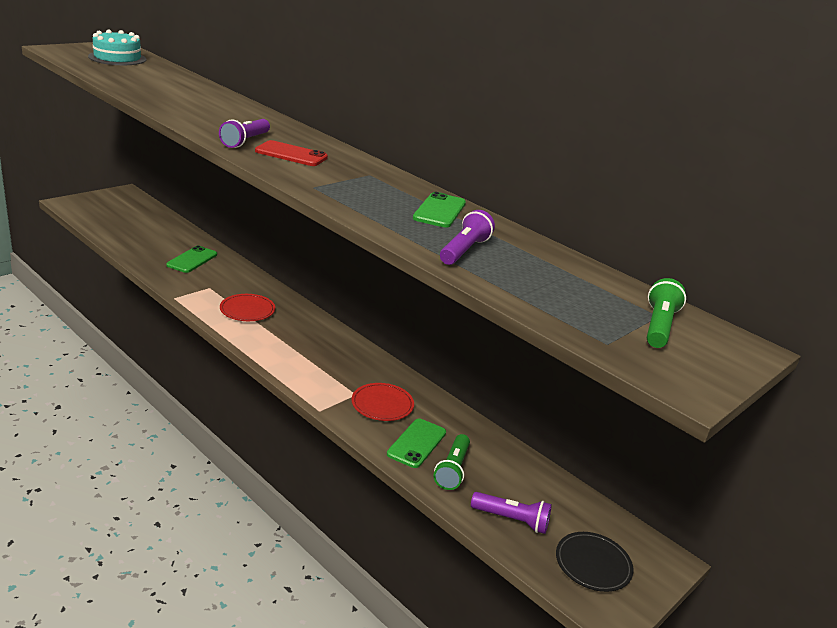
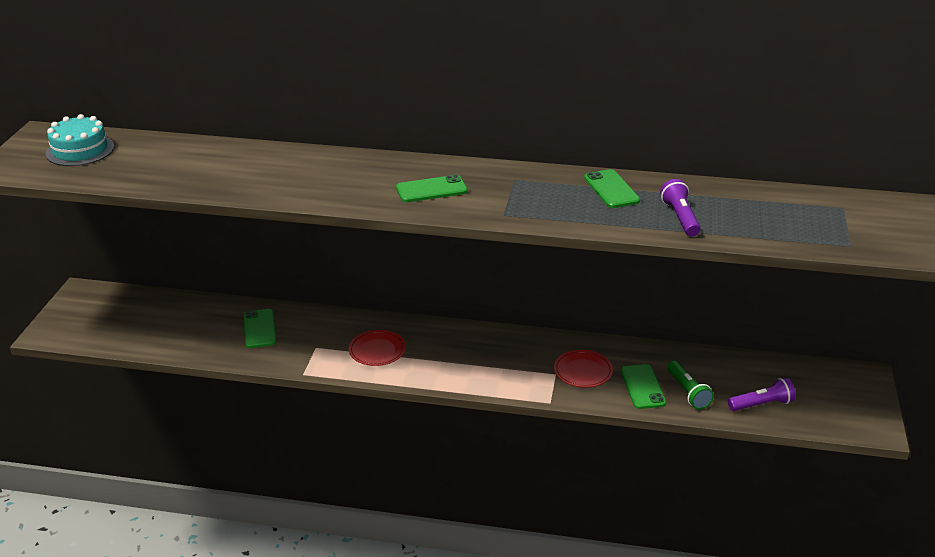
camera: 30 degrees left, 5 degrees up
purple flashlight [219,119,270,148] -> none
red phone [255,140,328,166] -> green phone [396,175,468,202]
black plate [556,532,634,592] -> none
green flashlight [647,278,686,348] -> none

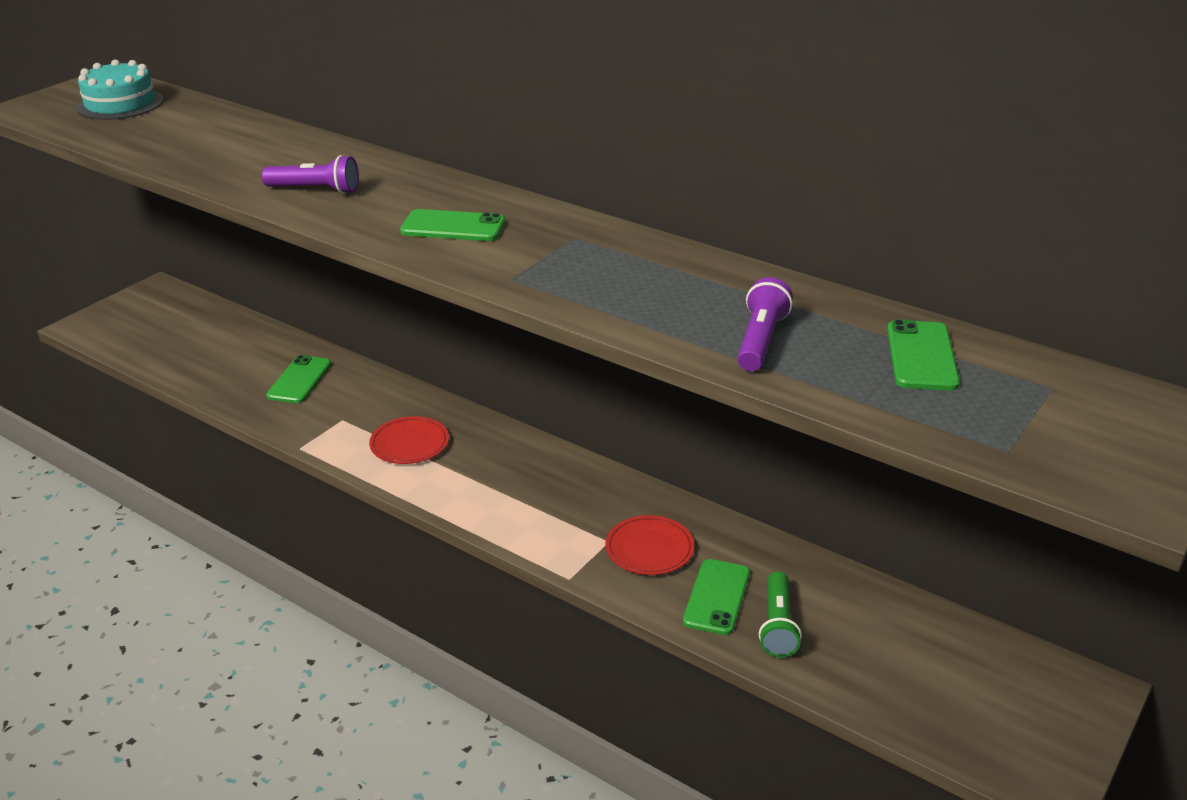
camera: 25 degrees right, 0 degrees up
green phone [584,169,640,208] -> green phone moved to [887,319,960,391]
purple flashlight [728,377,796,411] -> purple flashlight moved to [262,155,359,194]

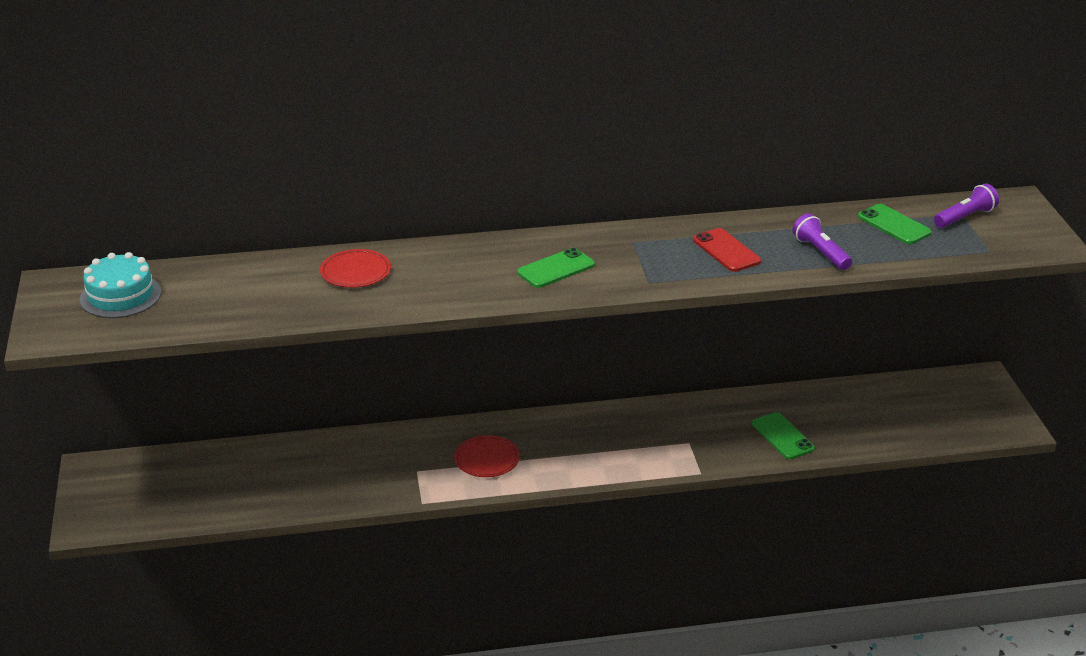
camera: 45 degrees left, 0 degrees up
purple flashlight [262,155,359,194] -> purple flashlight moved to [934,183,999,228]
green phone [266,355,331,403] -> none
red plate [605,515,694,575] -> red plate moved to [320,249,391,288]
green flashlight [759,571,802,658] -> none
none -> red phone [693,228,761,272]

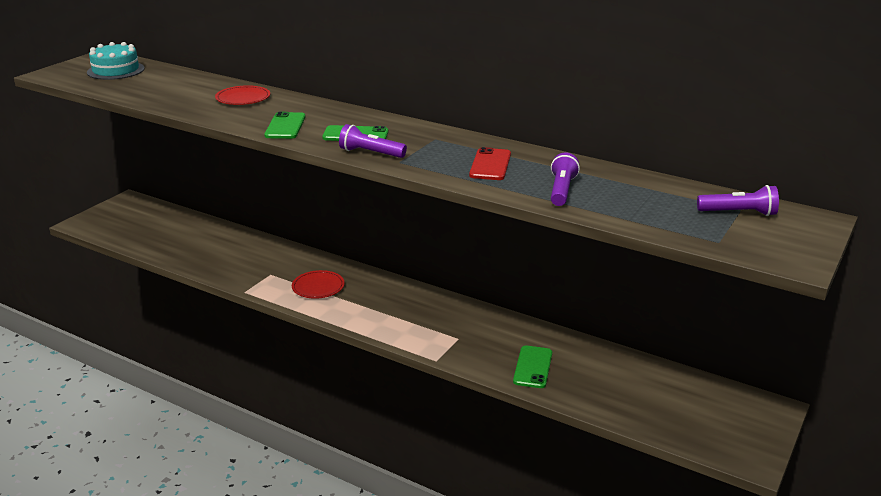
camera: 40 degrees right, 5 degrees down
green phone [858,204,932,244] -> green phone moved to [264,112,306,139]
none -> purple flashlight [339,124,407,158]

